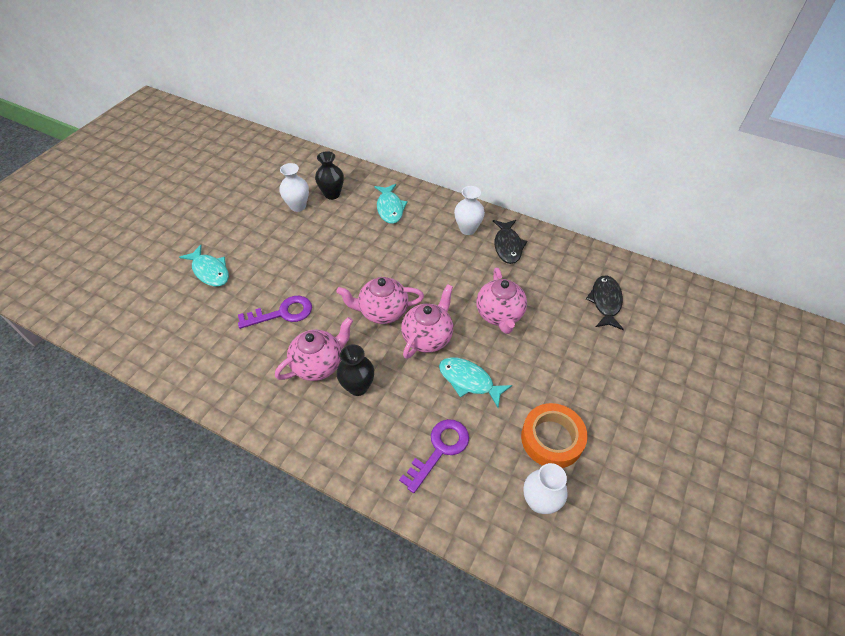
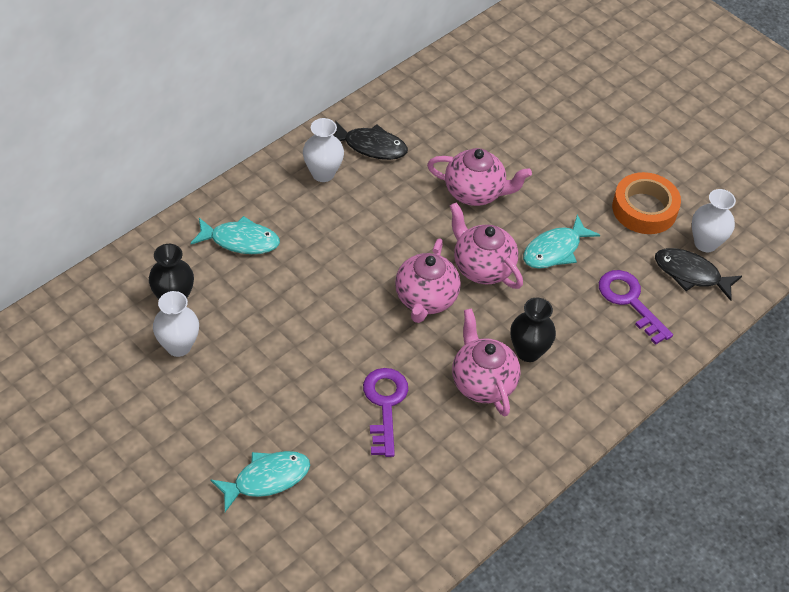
camera: 75 degrees left, 0 degrees up
black fish [586,275,624,330] -> black fish moved to [655,248,742,301]

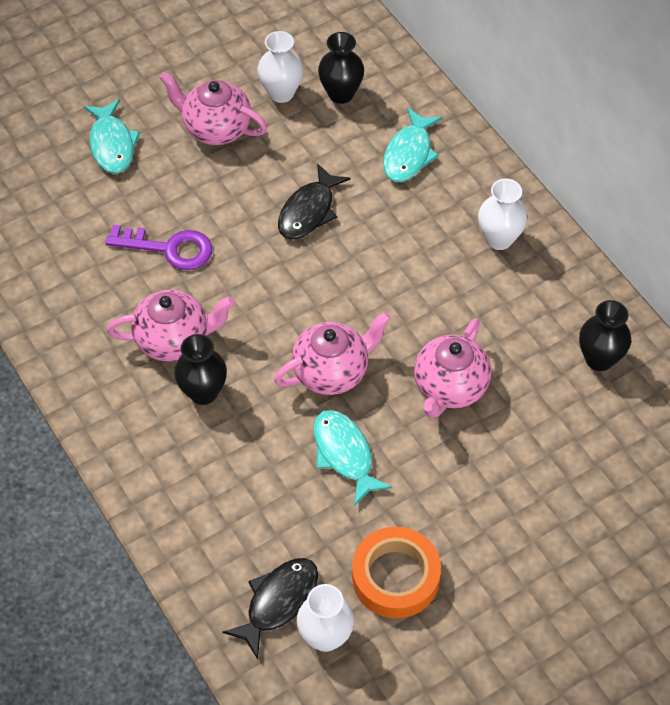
camera: 105 degrees right, 5 degrees up
black fish [333,121,408,160] -> black fish moved to [278,163,350,239]
pink teapot [395,238,461,323] -> pink teapot moved to [160,72,267,145]
purple key [599,270,673,345] -> none
none -> black vase [579,300,631,371]

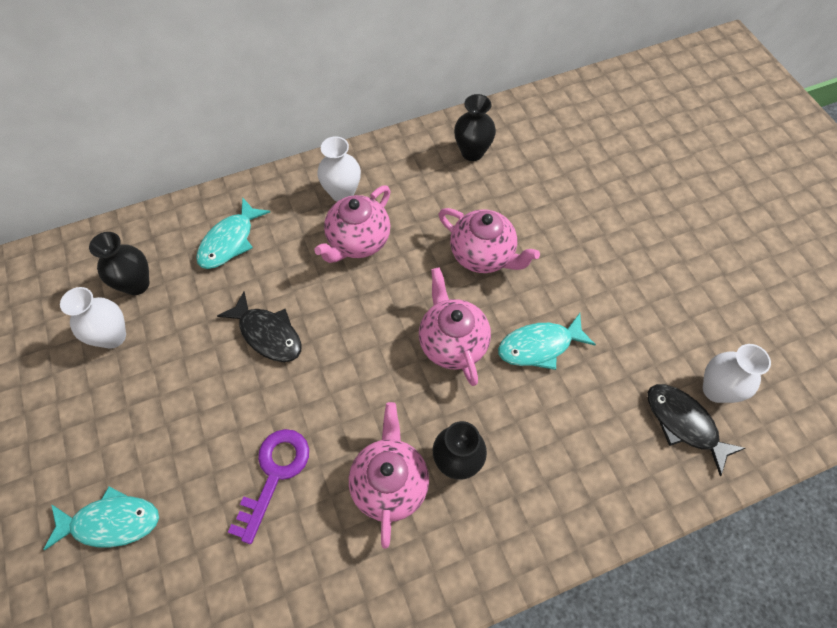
camera: 80 degrees left, 5 degrees up
pink teapot [160,72,267,145] -> pink teapot moved to [314,185,390,263]
orange tape [352,527,441,618] -> none
turquoise fish [383,108,442,182] -> turquoise fish turned 90 degrees clockwise [196,198,270,269]

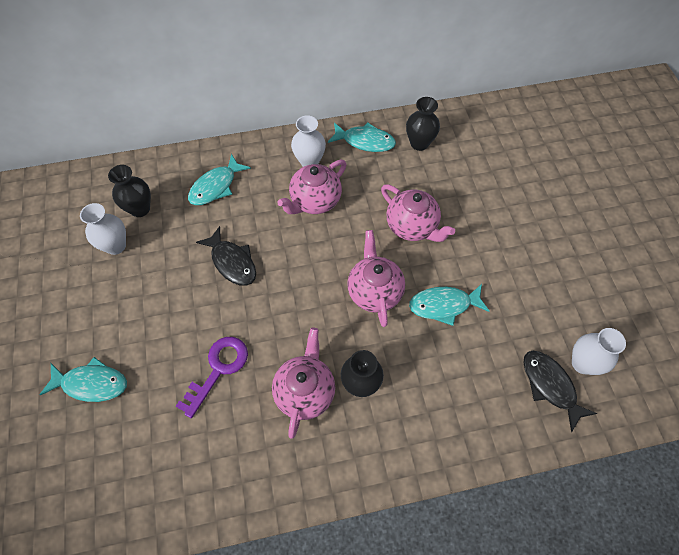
camera: 10 degrees right, 0 degrees up
none -> turquoise fish [328,122,396,152]

